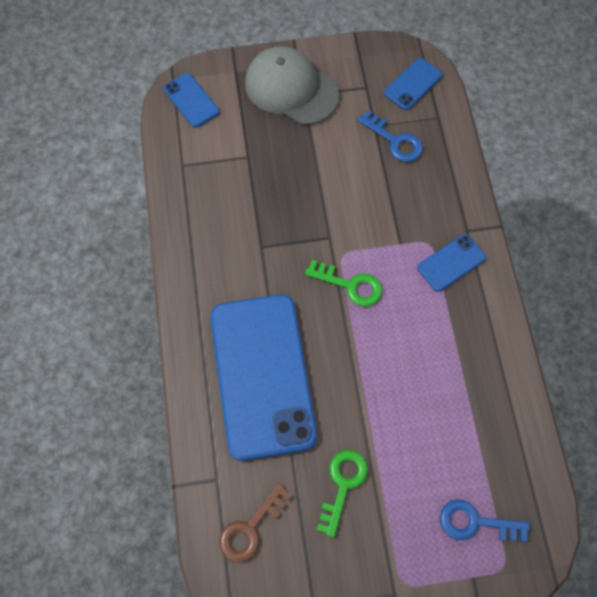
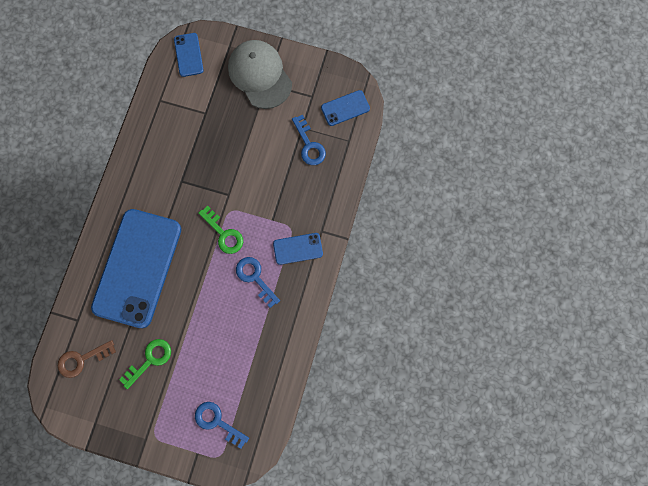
camera: 25 degrees right, 10 degrees up
none -> blue key [236,257,280,308]

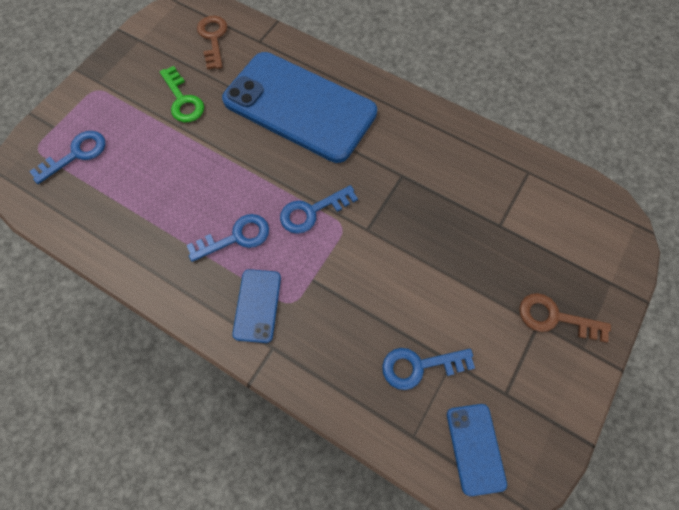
camera: 105 degrees right, 10 degrees down
blue phone [174,33,204,77] -> none
green key [198,206,243,254] -> blue key [280,185,358,234]
grey cap [228,40,292,109] -> brown key [520,293,611,343]

